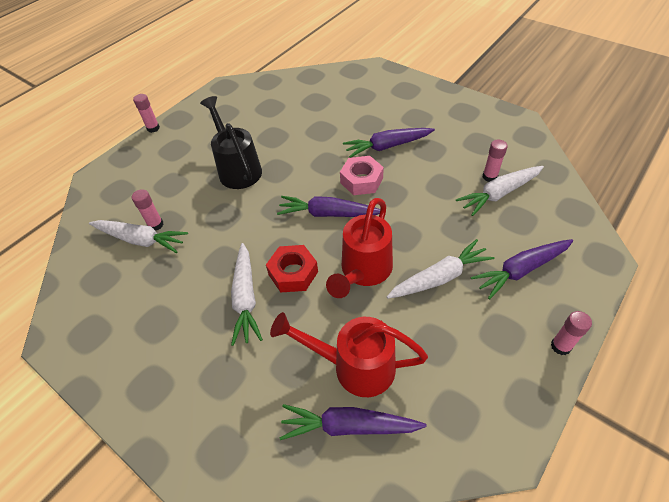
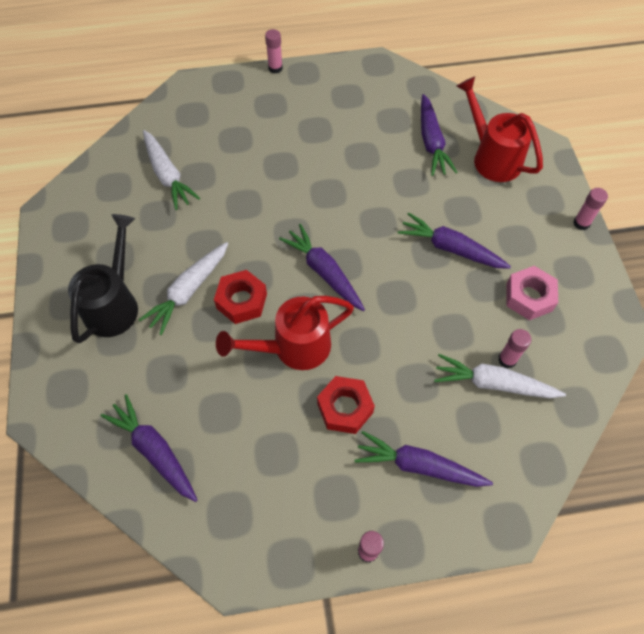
camera: 40 degrees right, 10 degrees up
pink glue stick [132,189,163,231] -> pink glue stick moved to [573,188,608,230]
black watering can [200,96,262,189] -> black watering can moved to [68,214,138,343]
red watering can [270,312,428,397] -> red watering can moved to [456,76,543,182]
pink nut [340,156,384,195] -> pink nut moved to [506,266,558,320]
white carrot [387,239,495,299] -> red nut [317,376,375,434]
none -> purple carrot [421,94,458,176]

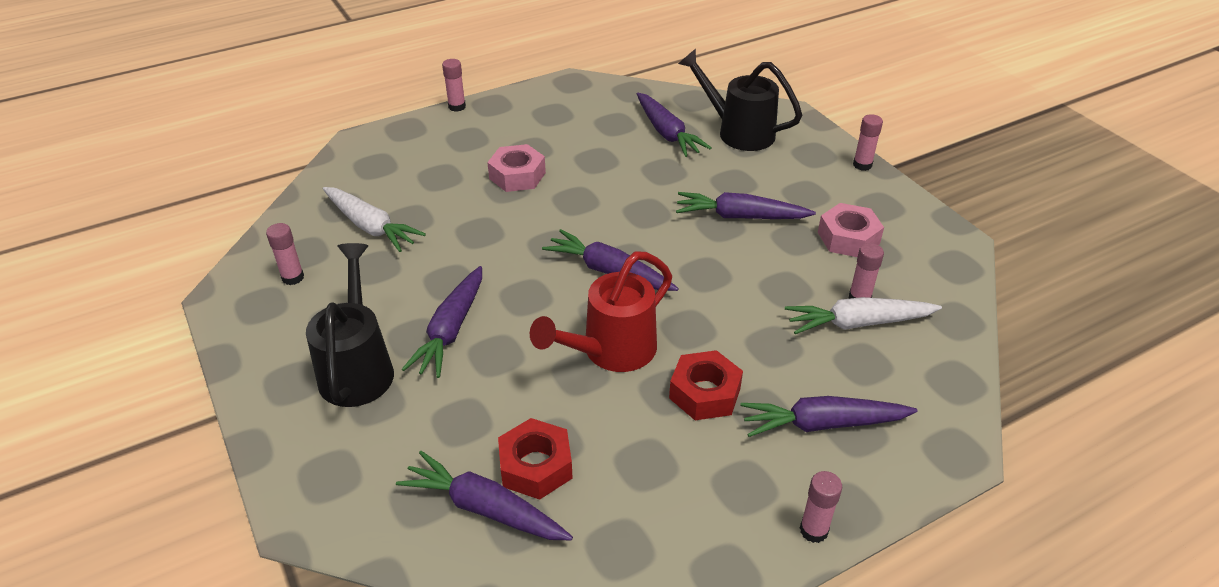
camera: 20 degrees left, 20 degrees down
white carrot [139,242,228,335] -> purple carrot [402,266,482,378]
red nut [214,270,267,324] -> red nut moved to [498,418,573,500]
red watering can [456,76,543,182] -> black watering can [678,49,802,151]
none -> pink glue stick [266,223,304,285]
none -> pink nut [487,144,546,192]

